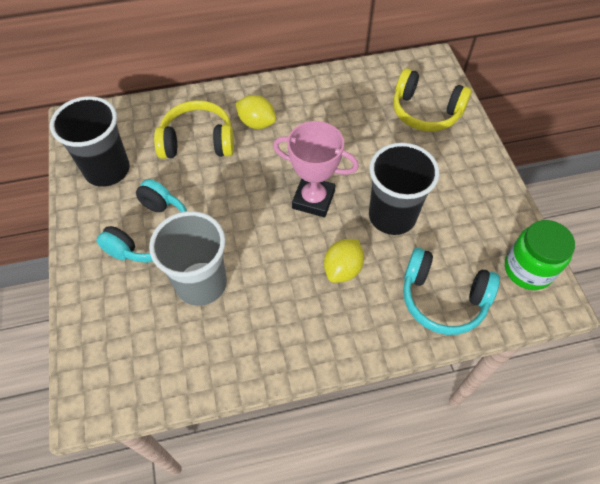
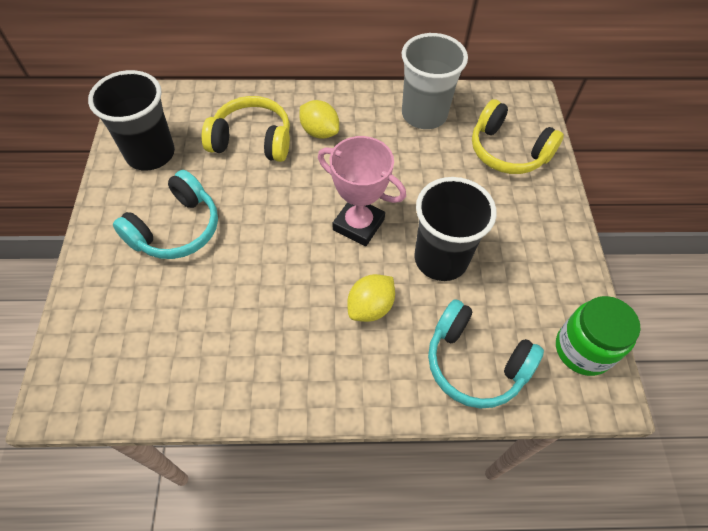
camera: 10 degrees right, 0 degrees up
grey cup [149,211,227,306] -> grey cup moved to [402,33,468,129]

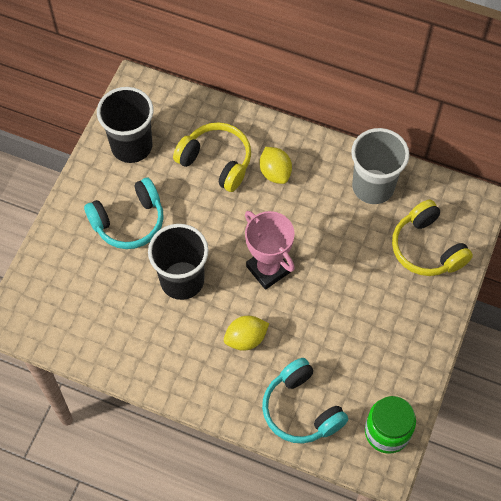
camera: 25 degrees right, 5 degrees up
black cup [414,177,497,281] -> black cup moved to [148,224,209,300]

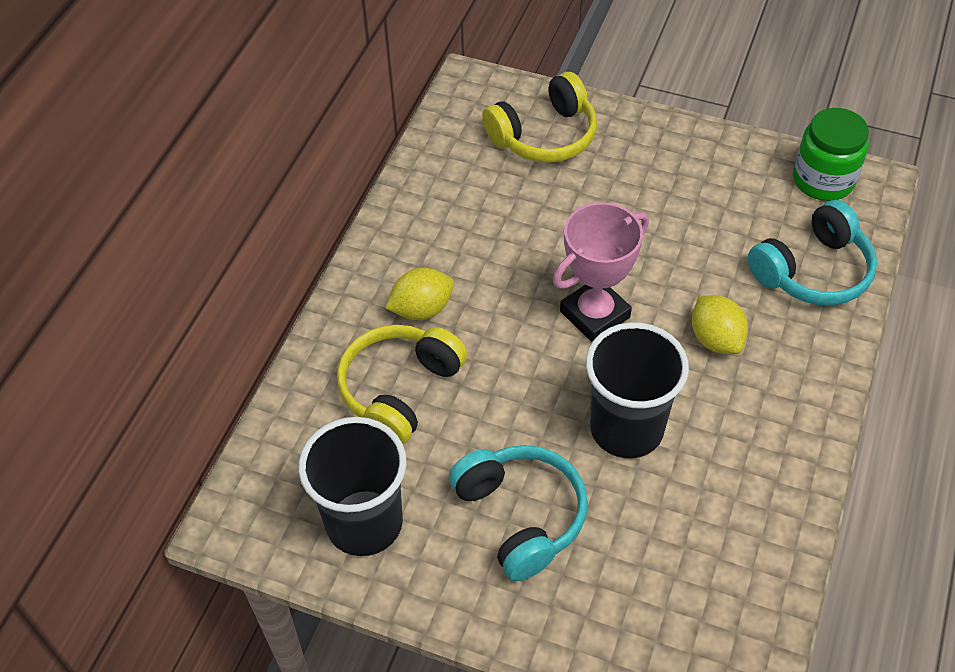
camera: 90 degrees left, 10 degrees down
grey cup [351,128,410,204] -> none

